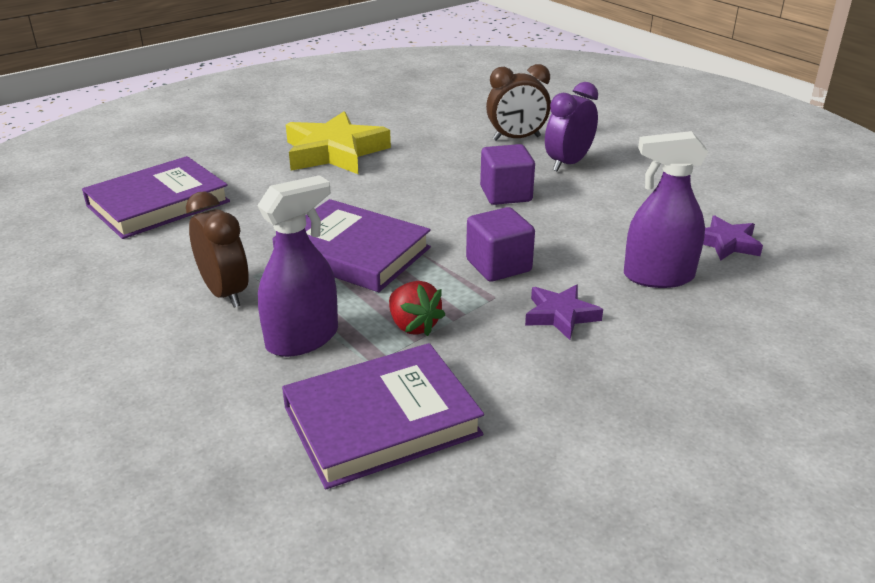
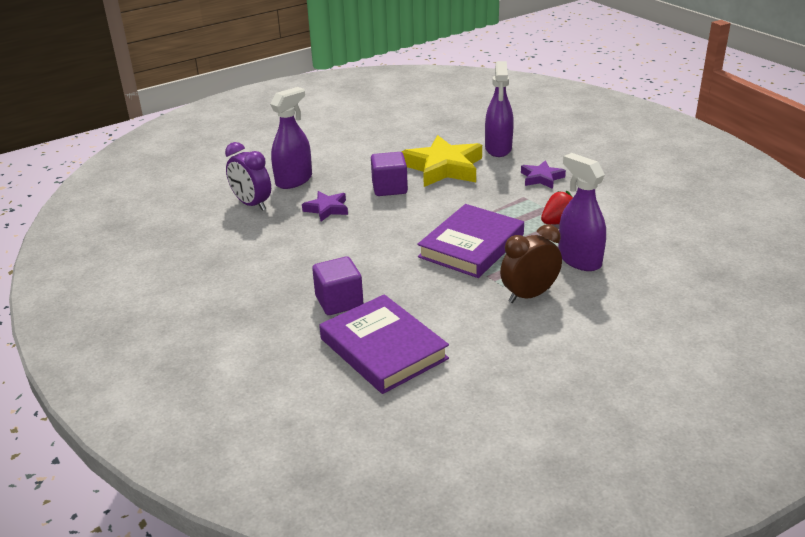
camera: 85 degrees left, 0 degrees up
purple book [282,343,484,489] -> none
yellow star [286,111,391,174] -> yellow star moved to [402,135,482,187]
purple cube [466,207,535,282] -> purple cube moved to [312,257,364,315]
brown clock [486,64,551,141] -> purple spray bottle [270,87,312,189]
purple clock [545,82,598,172] -> purple clock moved to [225,142,271,211]
purple star [703,215,763,261] -> purple star moved to [302,191,348,221]

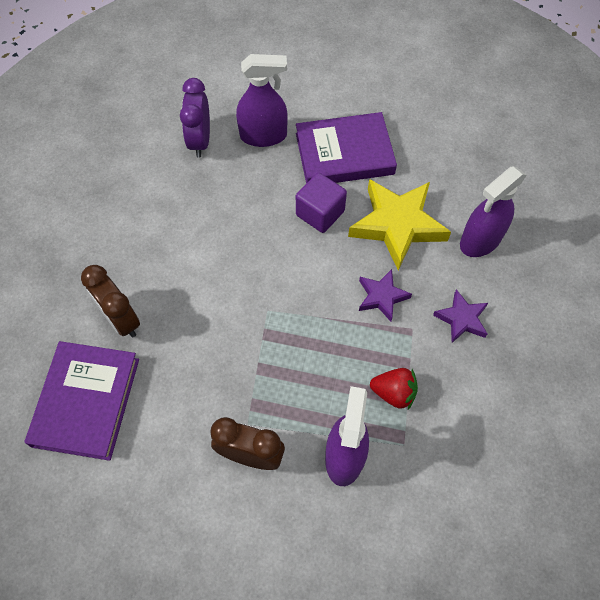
camera: 45 degrees right, 30 degrees up
purple star [302,191,348,221] -> purple star moved to [359,269,412,322]
purple cube [312,257,364,315] -> brown clock [81,265,140,338]
purple book [417,204,524,278] -> purple book moved to [296,112,397,183]

